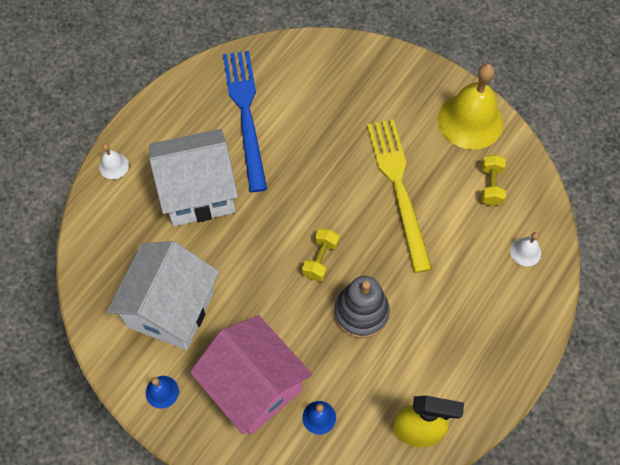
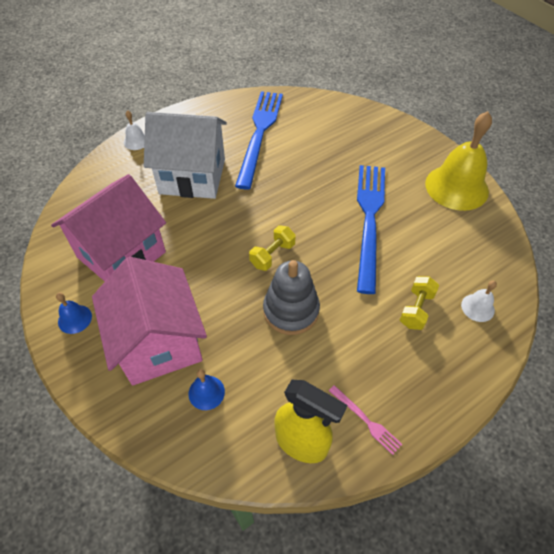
camera: 20 degrees right, 10 degrees down
white house [107,241,219,350] -> pink house [51,174,166,281]
yellow fork [367,119,432,273] -> blue fork [357,165,385,294]
yellow dumbbell [481,154,506,206] -> yellow dumbbell moved to [400,276,439,330]
none -> pink fork [329,385,402,455]

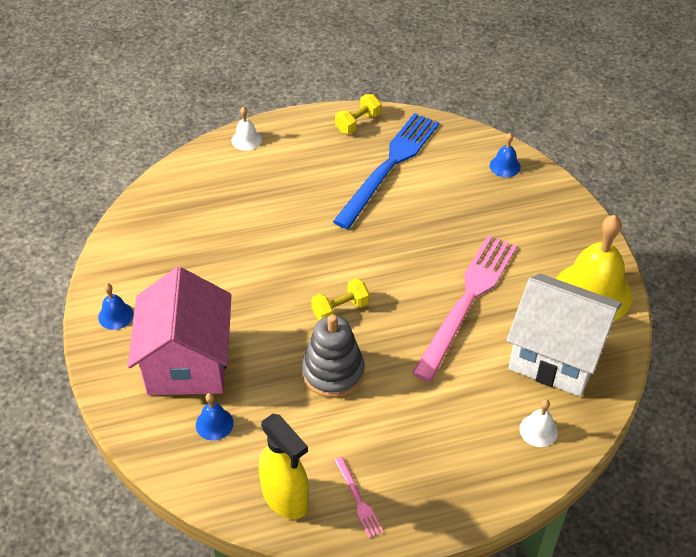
camera: 20 degrees right, 5 degrees down
pink house [51,174,166,281] -> none
white house [144,112,227,199] -> white house moved to [507,274,622,397]
blue fork [357,165,385,294] -> pink fork [412,235,517,382]
yellow dumbbell [400,276,439,330] -> yellow dumbbell moved to [335,94,381,134]
none -> blue bell [490,133,521,177]

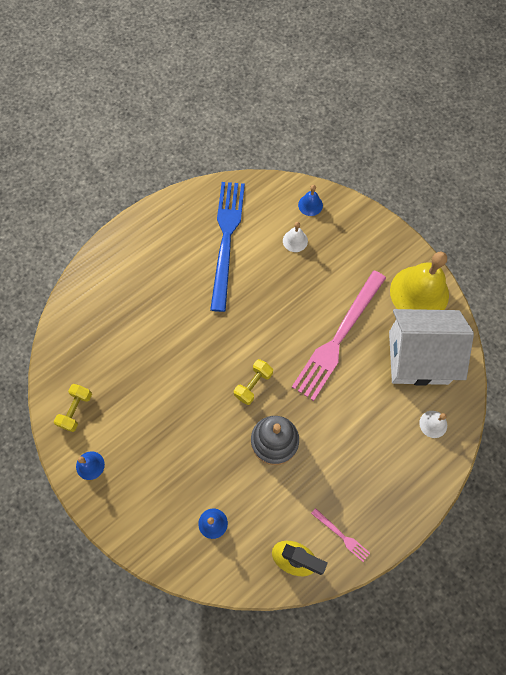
camera: 25 degrees left, 20 degrees up
pink house [127,267,231,395] -> none
white bell [232,106,262,151] -> white bell moved to [283,222,308,252]
yellow dumbbell [335,94,381,134] -> yellow dumbbell moved to [54,384,92,432]
pink fork [412,235,517,382] -> pink fork turned 150 degrees counterclockwise [292,270,386,401]

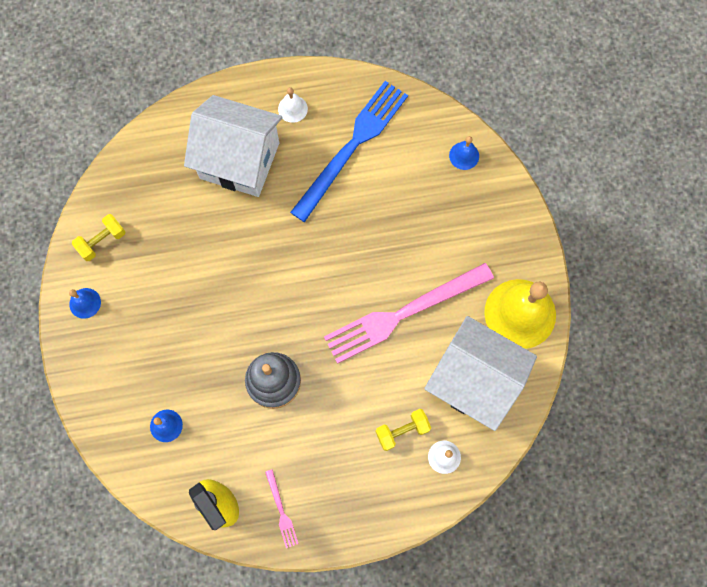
camera: 30 degrees right, 5 degrees up
yellow dumbbell [234,359,273,405] -> yellow dumbbell moved to [375,409,431,451]
white bell [283,222,308,252] -> white bell moved to [278,87,308,123]
none -> white house [184,95,283,197]

